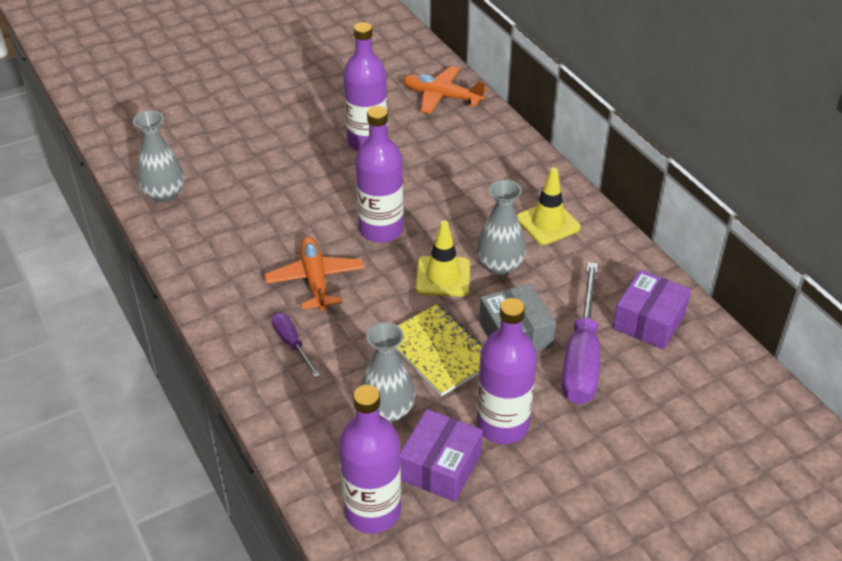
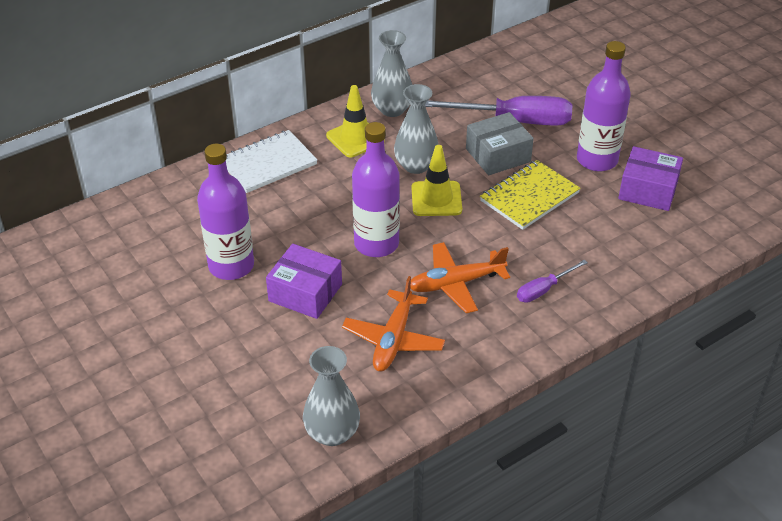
camera: 95 degrees left, 0 degrees up
purple bottle [339,385,401,533] -> none
grey vase [360,322,415,423] -> grey vase moved to [371,30,412,117]
orange plane [403,66,487,114] -> orange plane moved to [342,276,445,372]
purple box [613,270,691,349] -> purple box moved to [266,244,342,319]
none -> white notebook [226,130,317,193]

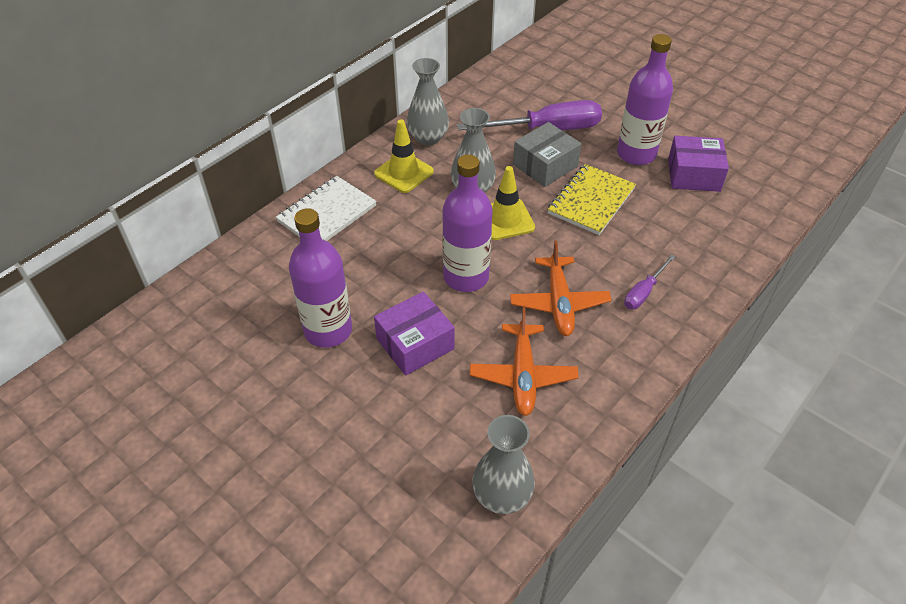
camera: 15 degrees left, 5 degrees up
purple box [266,244,342,319] -> purple box turned 45 degrees counterclockwise [374,291,455,376]
orange plane [410,242,510,313] -> orange plane turned 60 degrees counterclockwise [510,240,611,336]

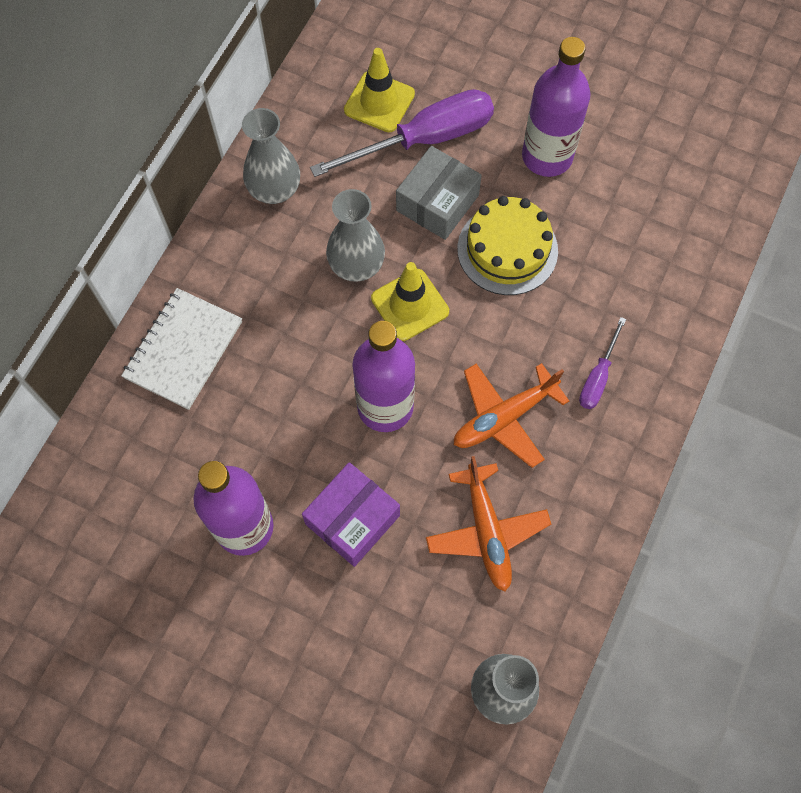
camera: 15 degrees left, 20 degrees up
yellow traffic cone [374,119,434,193] -> yellow traffic cone moved to [344,48,415,132]
orange plane [510,240,611,336] -> orange plane turned 75 degrees clockwise [454,363,569,468]
yellow notebook [547,164,636,235] -> yellow cake [457,196,558,295]
purple box [668,136,729,192] -> none

